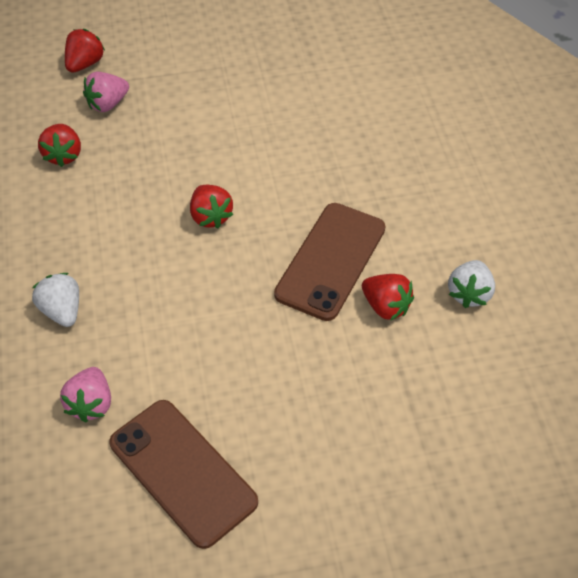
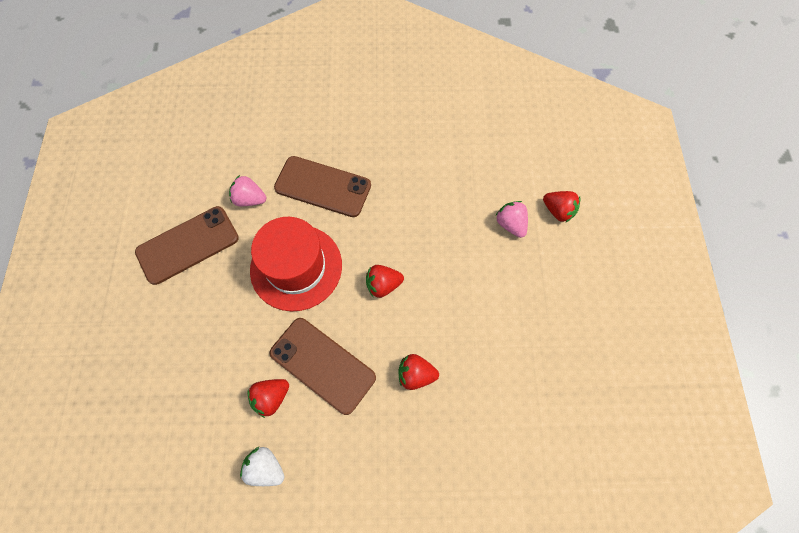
camera: 100 degrees right, 15 degrees up
white strawberry [32,273,79,327] -> brown phone [274,156,371,217]
red strawberry [38,124,81,167] -> red strawberry moved to [398,354,439,390]
none -> red hat [250,217,342,311]

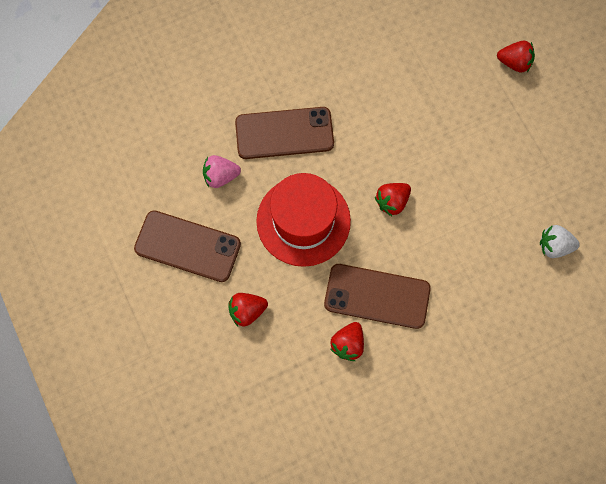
camera: 25 degrees left, 5 degrees up
brown phone [135,206,239,285] -> brown phone turned 75 degrees clockwise [134,210,241,282]
white strawberry [240,446,284,486] -> white strawberry moved to [540,225,580,258]
red strawberry [398,354,439,390] -> red strawberry moved to [229,293,268,327]
pink strawberry [495,201,528,238] -> none

